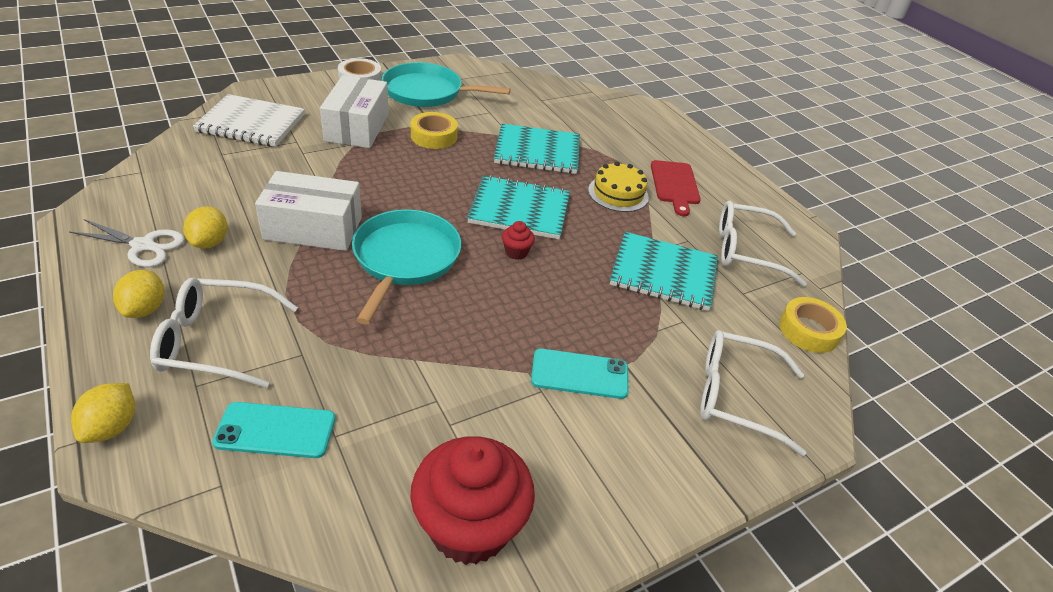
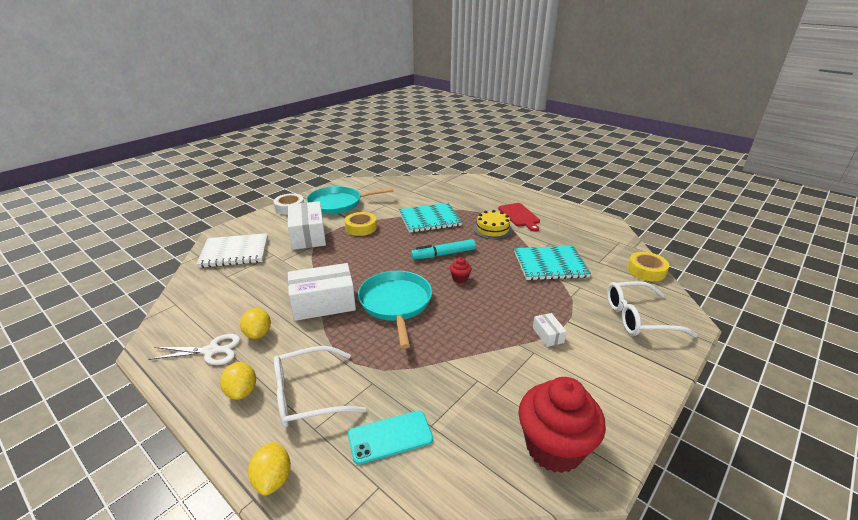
camera: 15 degrees left, 10 degrees down
turquoise notebook [467,175,570,239] -> turquoise marker [411,239,476,260]
turquoise phone [531,349,628,399] -> white box [533,313,567,347]
white glasses [719,201,807,287] -> none

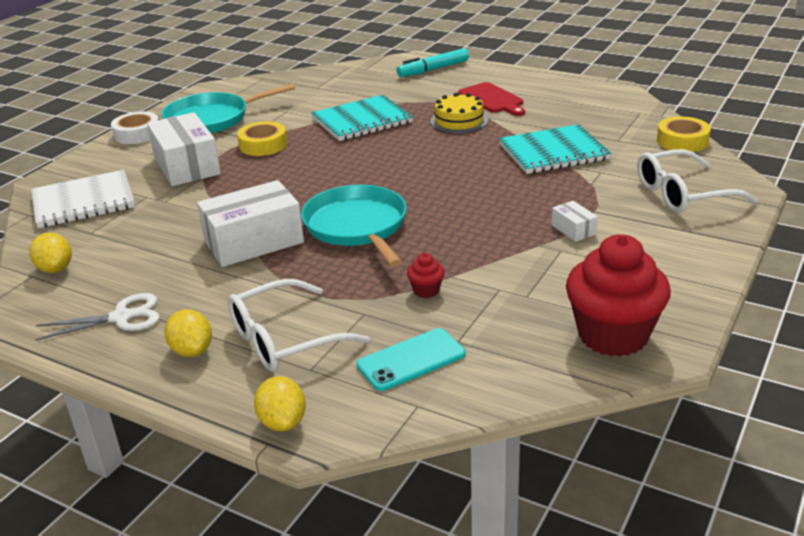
camera: 10 degrees left, 0 degrees up
yellow lemon [240,308,271,339] -> yellow lemon moved to [29,232,72,273]
turquoise marker [411,239,476,260] -> turquoise marker moved to [397,48,469,77]
red cupcake [450,257,472,283] -> red cupcake moved to [407,253,445,298]

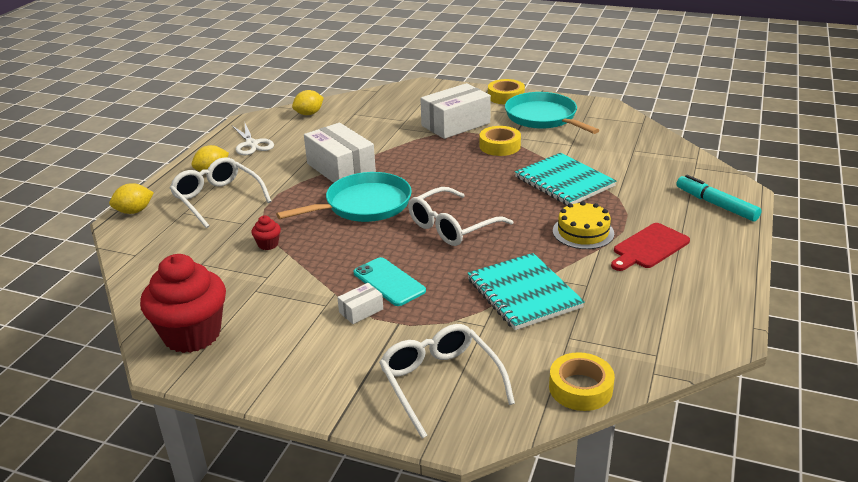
camera: 80 degrees right, 0 degrees up
white notebook [31,170,135,228] -> none
white tape [111,111,158,144] -> yellow tape [488,79,525,105]
turquoise phone [356,328,466,391] -> turquoise phone moved to [354,257,426,306]
none -> white glasses [408,187,513,246]

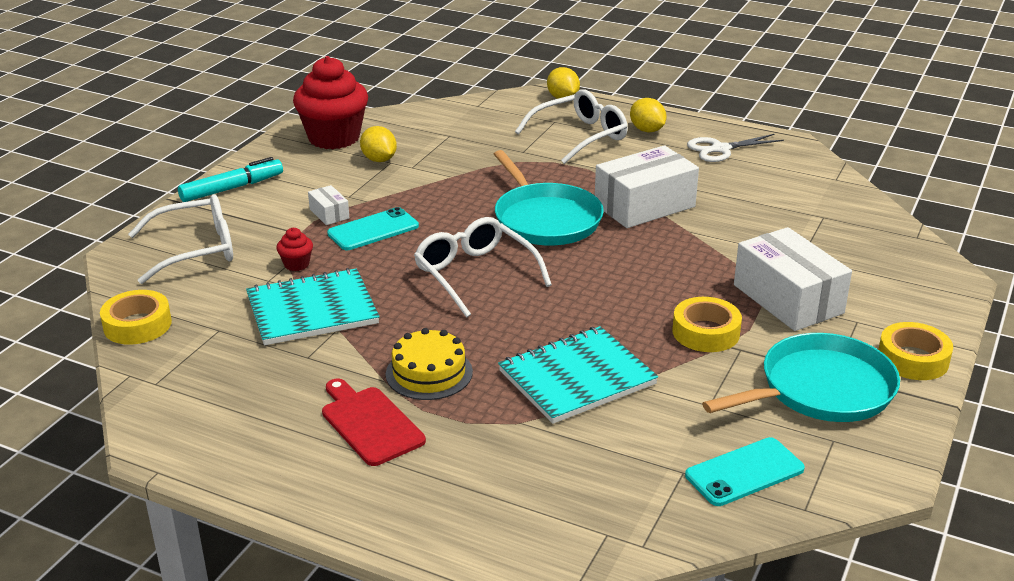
camera: 95 degrees right, 0 degrees up
red cupcake [251,215,281,250] -> red cupcake moved to [276,228,313,271]
yellow lemon [292,90,324,115] -> yellow lemon moved to [360,126,397,162]
turquoise marker [676,175,762,222] -> turquoise marker moved to [178,157,283,202]
none -> turquoise phone [685,437,805,506]

